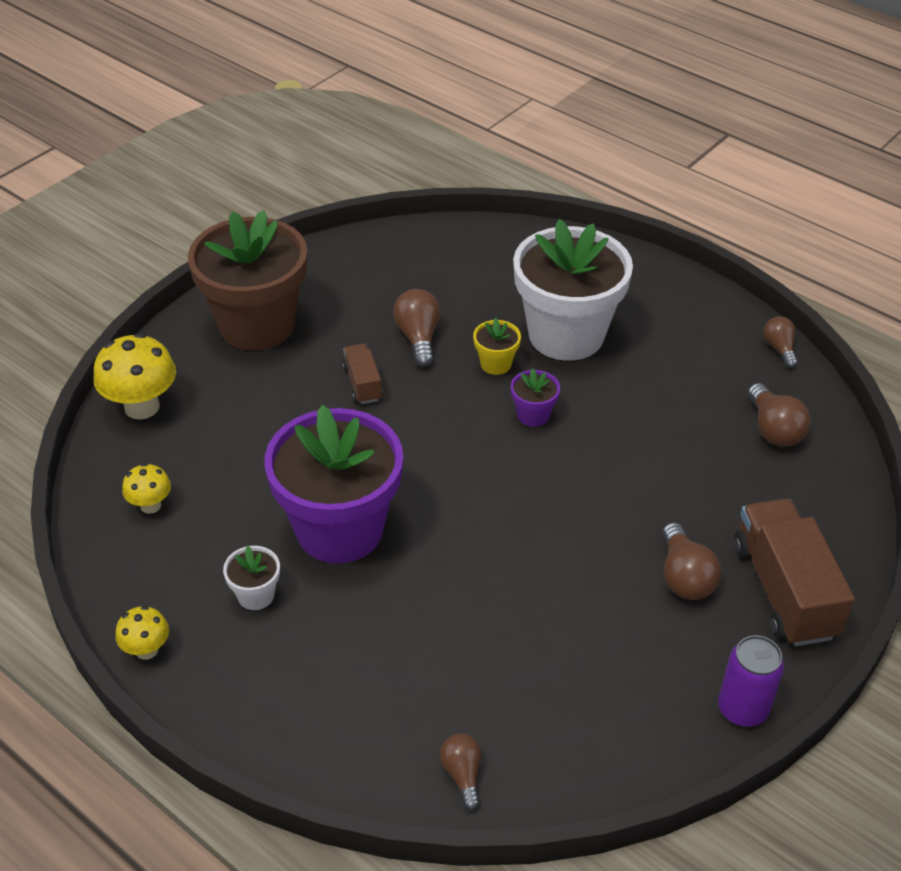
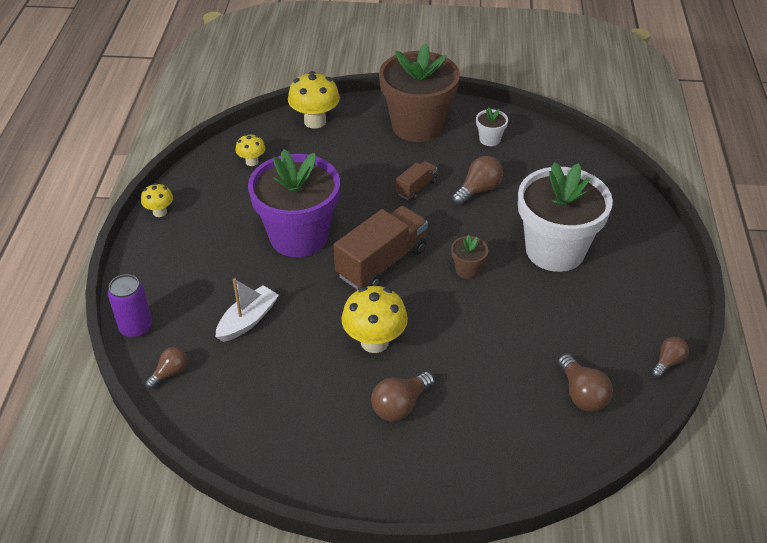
camera: 55 degrees right, 0 degrees up
white flower pot [223,546,280,610] -> white flower pot moved to [476,107,508,146]
yellow flower pot [473,318,521,375] -> none
purple flower pot [511,368,560,427] -> brown flower pot [451,235,488,279]
purple can [718,635,784,727] -> purple can moved to [108,274,152,338]
brown truck [734,498,855,646] -> brown truck moved to [334,206,428,290]
brown light bulb [748,383,811,447] -> brown light bulb turned 60 degrees counterclockwise [558,354,613,412]
none -> white boat [216,278,279,342]
none -> yellow mushroom [341,286,408,353]

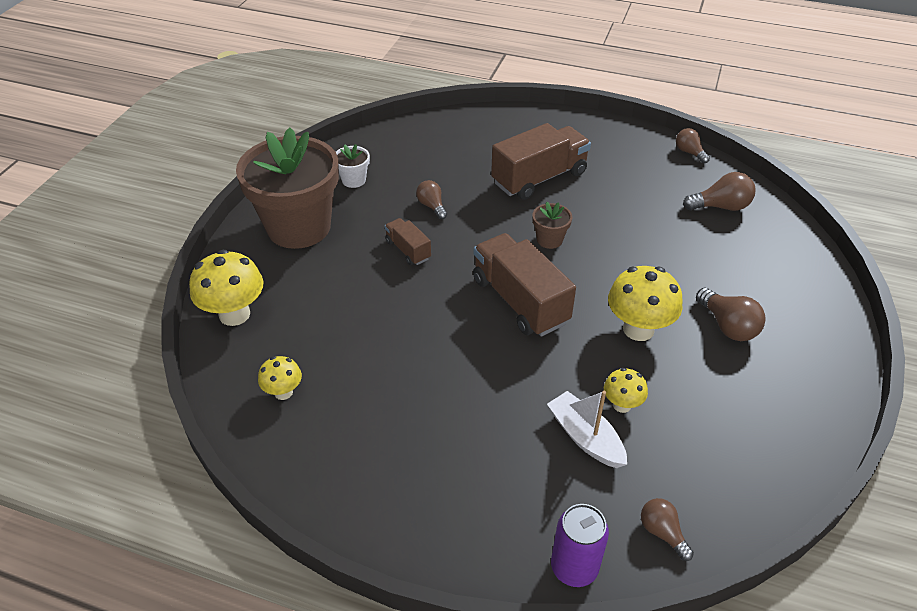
camera: 75 degrees left, 0 degrees up
yellow mushroom [141,183,173,217] -> yellow mushroom moved to [604,368,648,413]
purple flower pot [248,149,340,257] -> none
brown light bulb [452,156,503,205] -> brown light bulb [416,180,447,219], size x0.66
white flower pot [518,162,613,272] -> brown truck [491,123,591,200]

